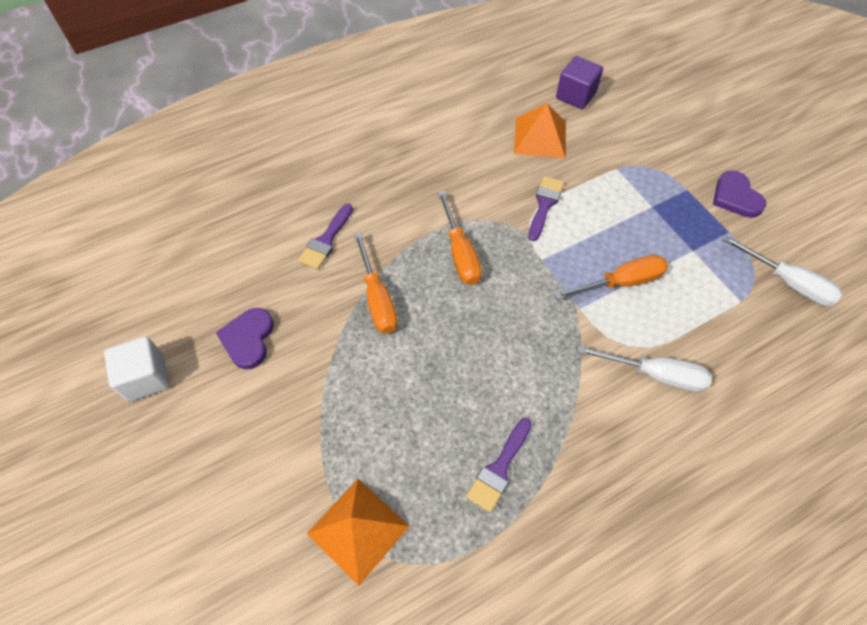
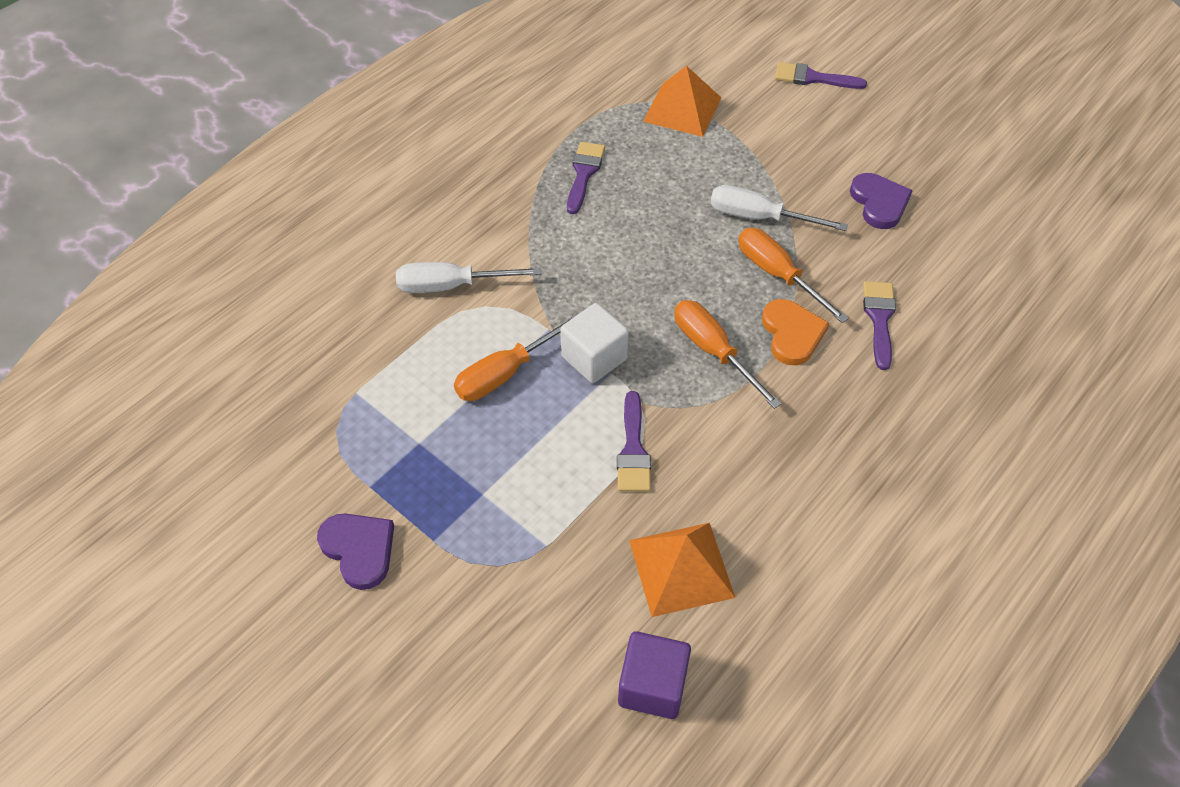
camera: 160 degrees right, 5 degrees down
white cube [104,336,170,402] -> white cube moved to [560,303,629,383]
white screwdriver [722,235,842,306] -> white screwdriver moved to [710,185,848,231]
none -> orange heart [762,299,829,365]
none -> purple brush [775,62,867,89]

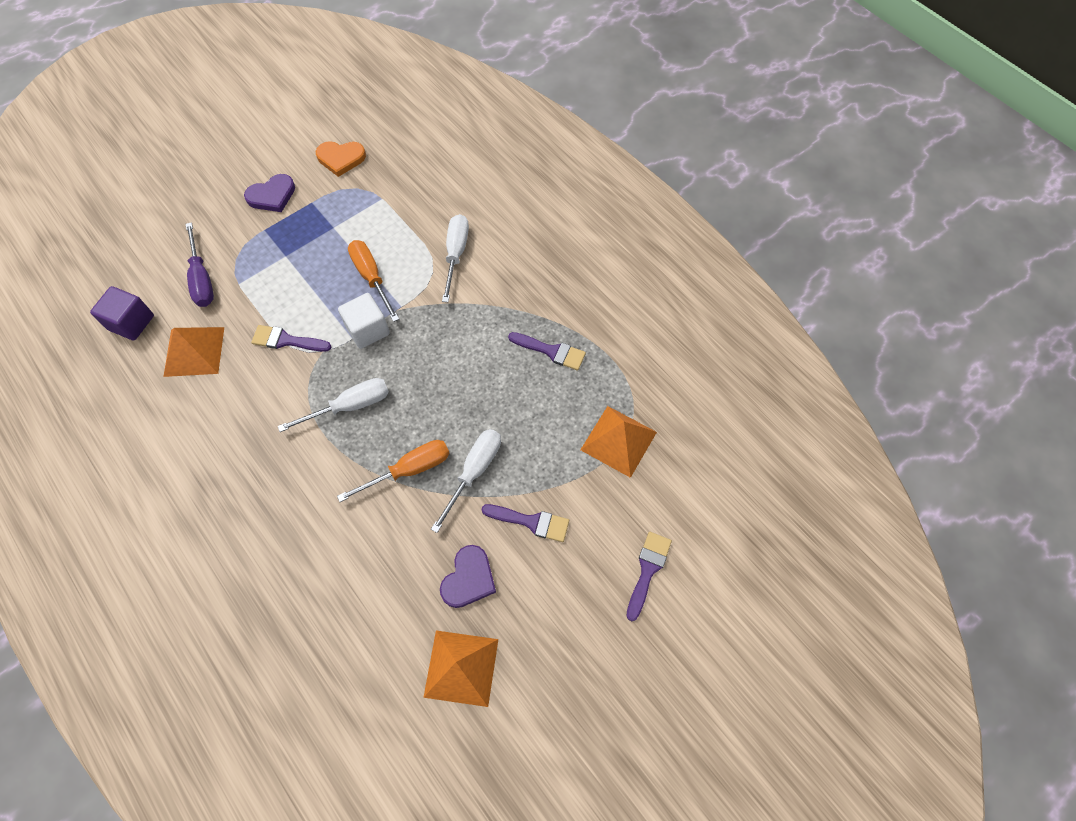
camera: 100 degrees right, 10 degrees up
orange screwdriver [674,300,782,409] -> white screwdriver [278,378,389,432]
orange heart [762,299,829,365] -> orange heart moved to [316,141,366,177]
purple heart [850,173,913,229] -> purple heart turned 60 degrees counterclockwise [440,545,496,608]
purple brush [863,281,896,370] -> purple brush moved to [481,504,569,542]
none -> purple screwdriver [185,222,214,307]
none -> orange pyramid [423,630,498,707]

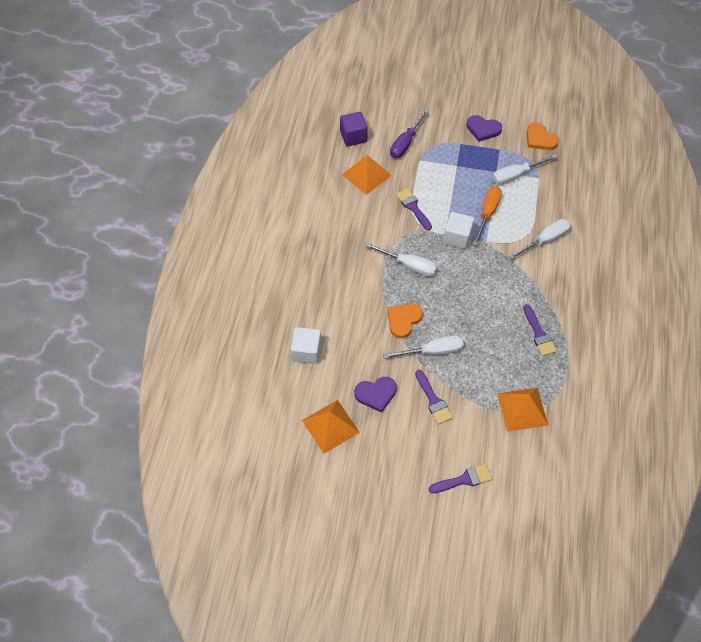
camera: 50 degrees right, 5 degrees down
orange screwdriver [337,440,450,502] -> orange heart [388,303,423,338]
none -> white cube [291,327,322,364]
none -> white screwdriver [493,154,558,184]

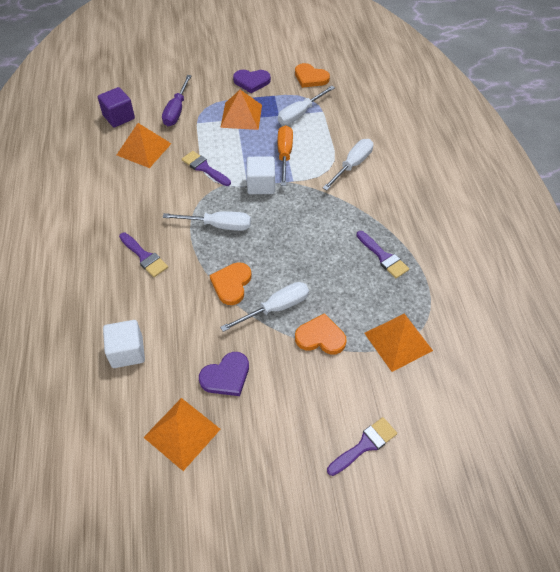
camera: 20 degrees left, 5 degrees down
purple brush [415,370,453,424] -> purple brush moved to [119,232,168,277]
none -> orange pyramid [220,90,262,130]
none -> orange heart [295,313,347,355]

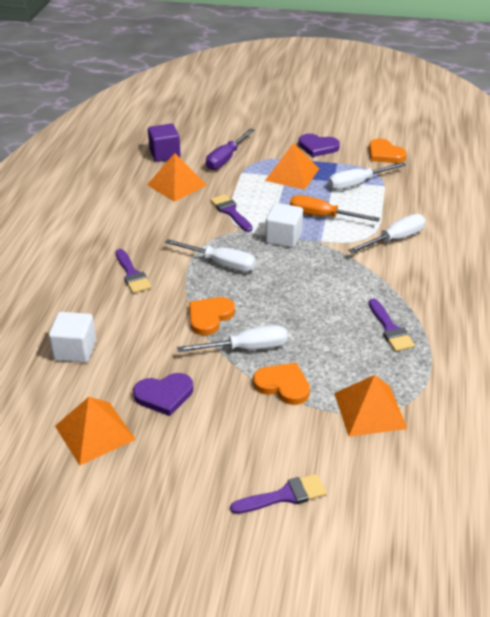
camera: 20 degrees right, 15 degrees down
orange screwdriver [278,125,293,186] -> orange screwdriver turned 90 degrees counterclockwise [290,195,380,222]

